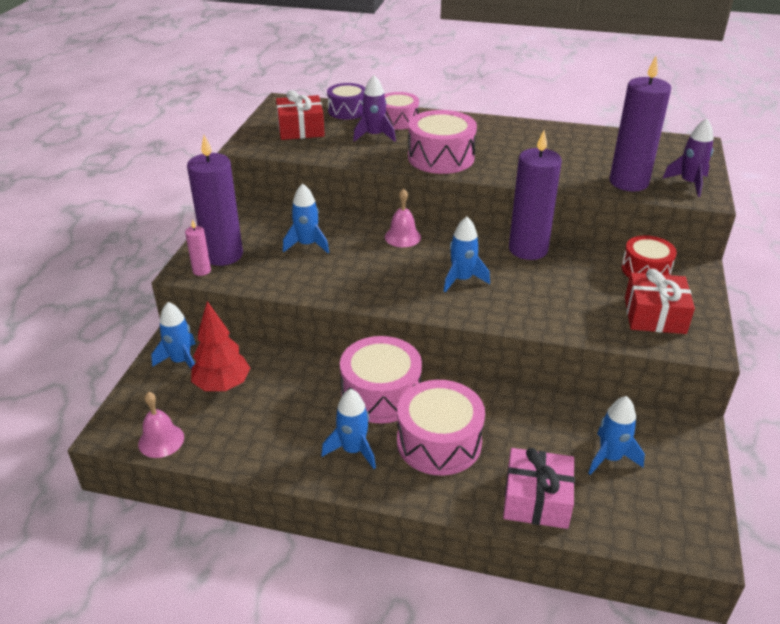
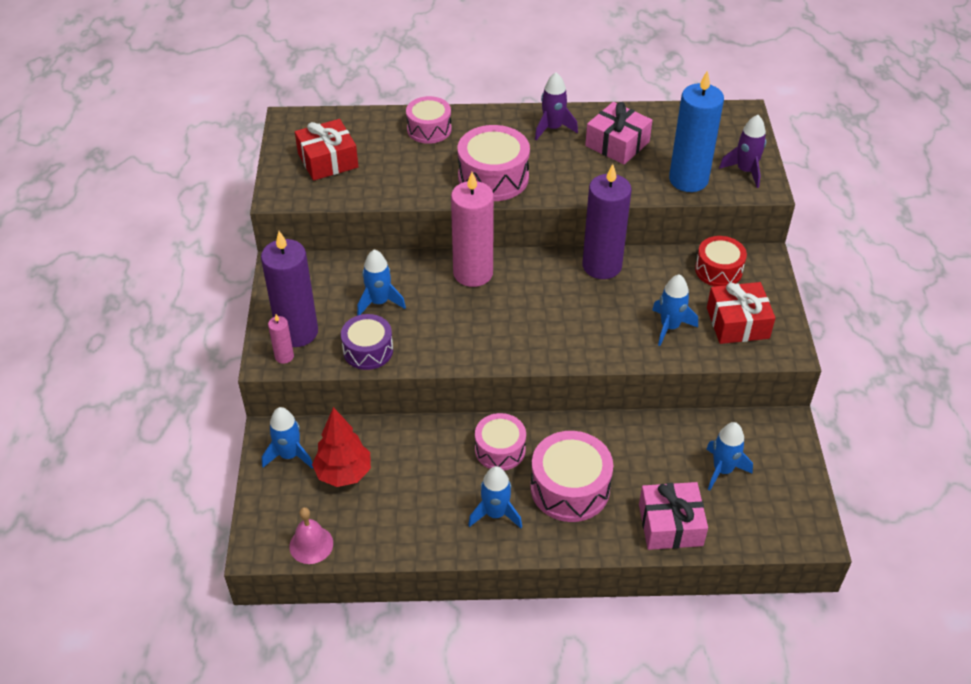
camera: 15 degrees left, 10 degrees up
purple drum [327,83,365,120] -> purple drum moved to [341,314,393,370]
pink drum [340,336,422,424] -> pink drum [475,413,526,471], size x0.66
purple rocket [353,75,396,142] -> purple rocket moved to [535,72,578,140]
pink bell [385,188,421,247] -> pink candle [451,172,494,287]
blue rocket [444,217,490,292] -> blue rocket moved to [652,274,698,346]
purple candle [609,56,671,191] -> blue candle [669,70,724,192]
none -> pink gift [585,102,652,165]

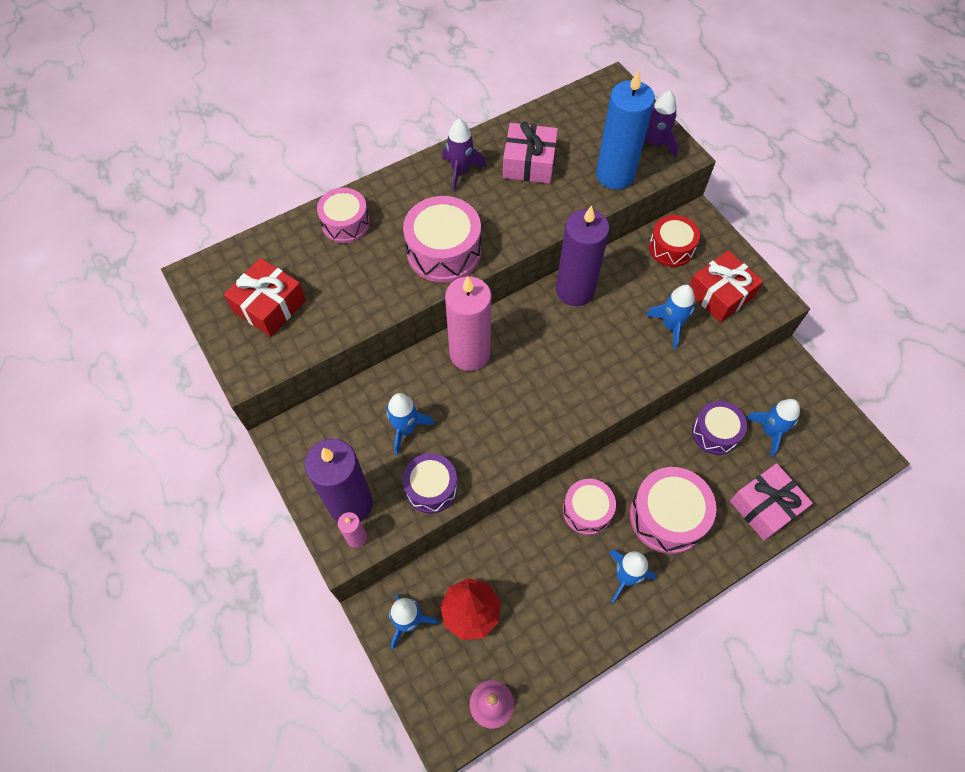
camera: 30 degrees left, 15 degrees up
none -> purple drum [692,401,747,455]

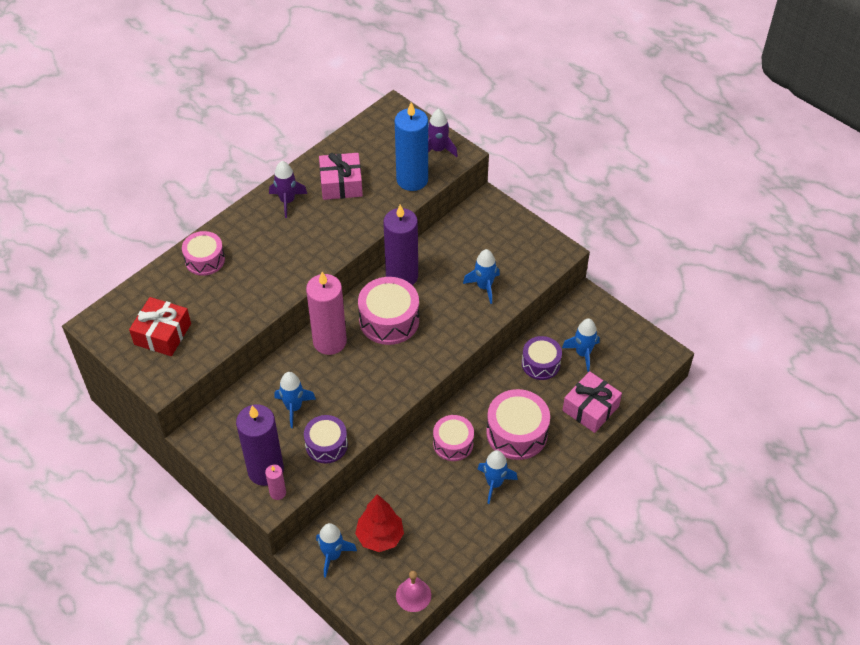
camera: 15 degrees left, 10 degrees down
pink drum [403,196,481,283] -> pink drum moved to [358,277,419,345]
red drum [649,215,700,267] -> none
red gift [689,250,763,323] -> none

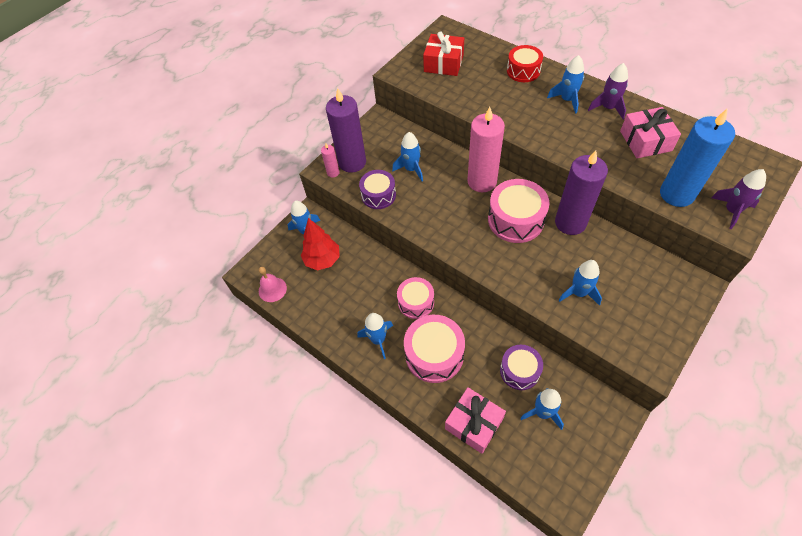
camera: 90 degrees right, 5 degrees up
pink drum [182,231,225,276] -> red drum [507,45,543,82]
none -> blue rocket [547,55,584,114]

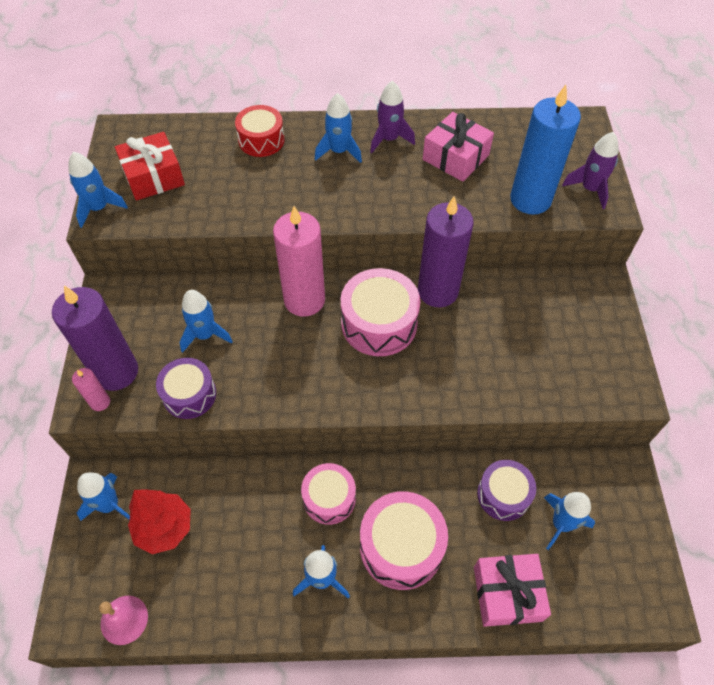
camera: 45 degrees left, 0 degrees up
blue rocket [558,260,602,306] -> blue rocket moved to [69,152,128,228]

